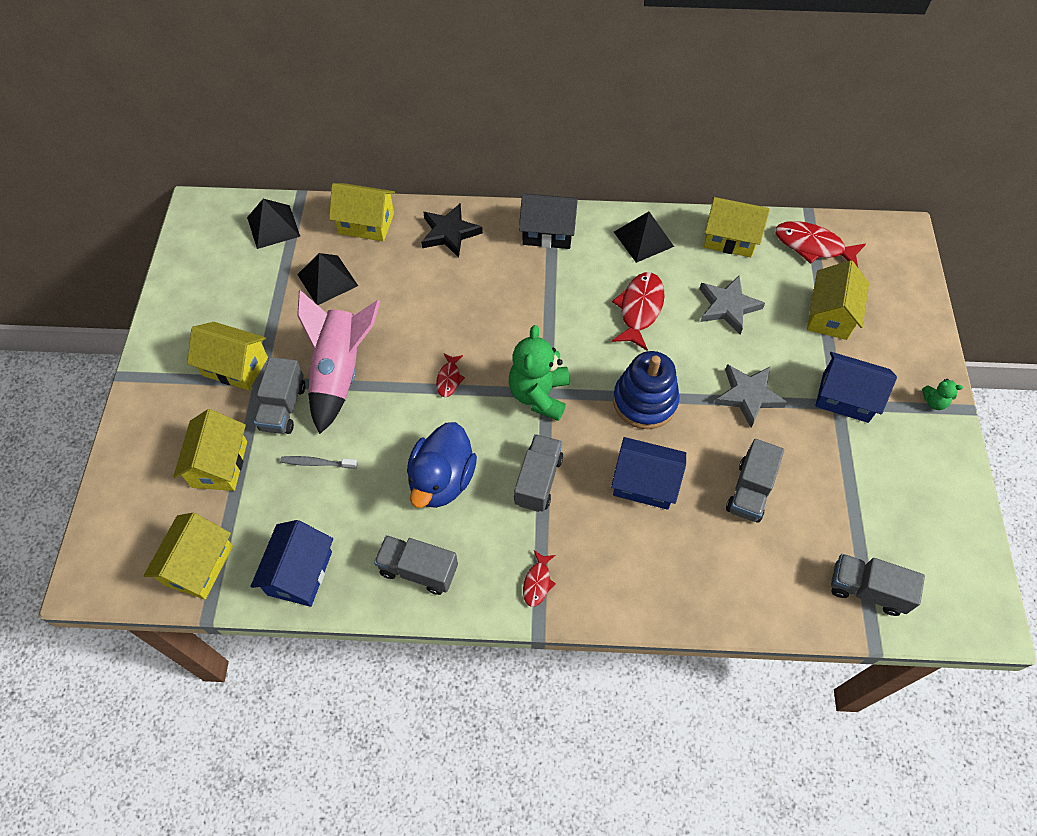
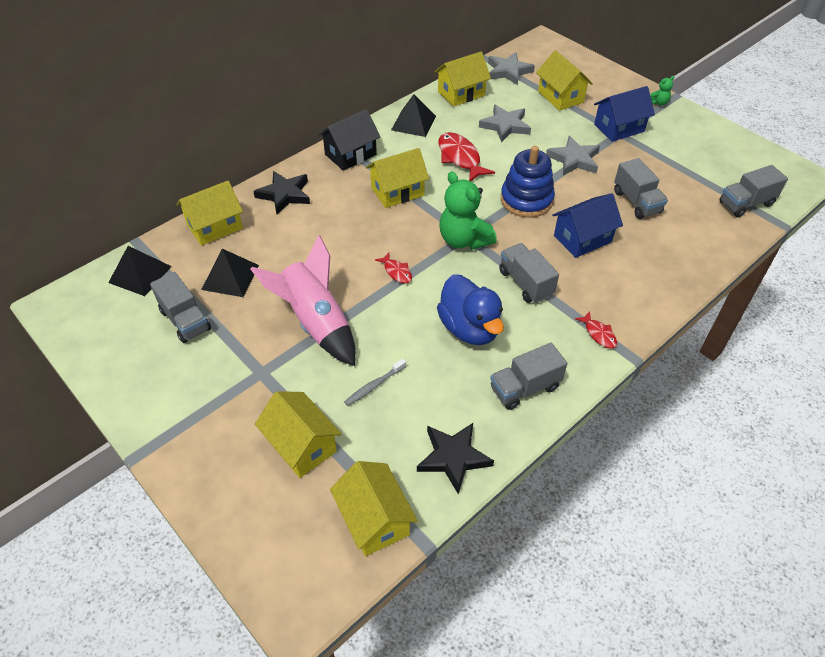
camera: 45 degrees left, 10 degrees down
yellow house [187,322,268,390] -> yellow house moved to [366,148,429,208]
blue house [250,520,333,607] -> black star [417,423,494,494]
grey truck [254,357,305,434] -> grey truck moved to [150,272,211,343]
red fish [775,221,866,267] -> grey star [488,52,535,85]

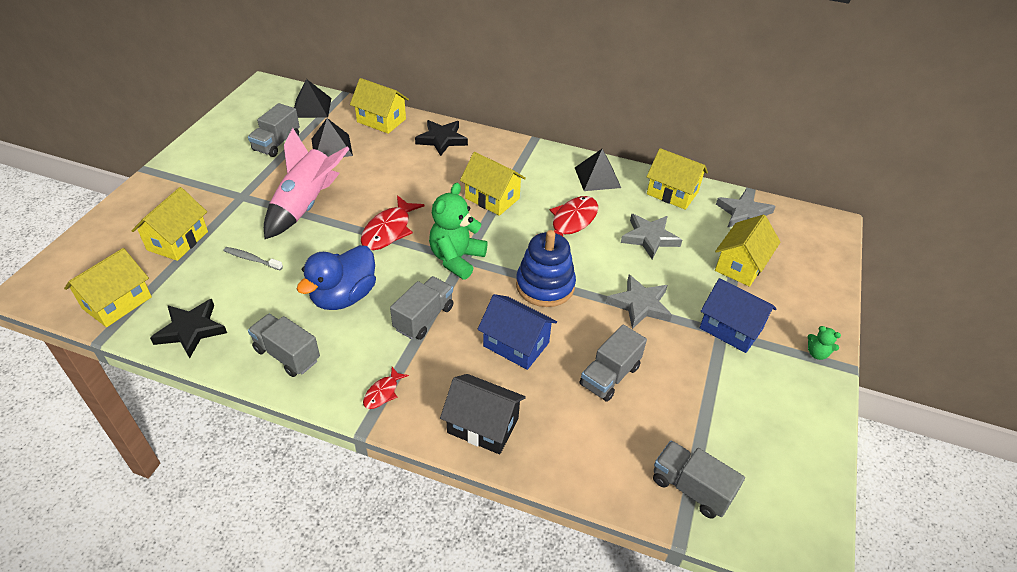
camera: 60 degrees right, 5 degrees down
black house [318,109,380,171] -> black house moved to [440,374,526,454]
red fish [375,253,412,284] -> red fish [361,195,425,250], size x1.88

